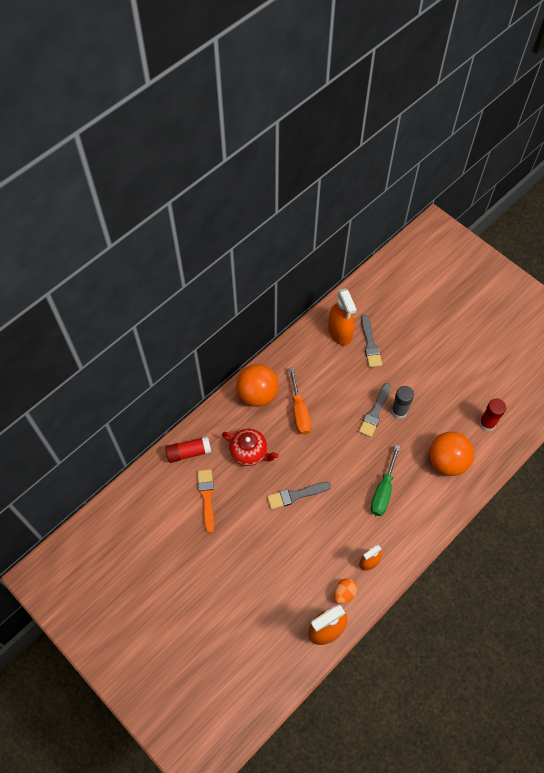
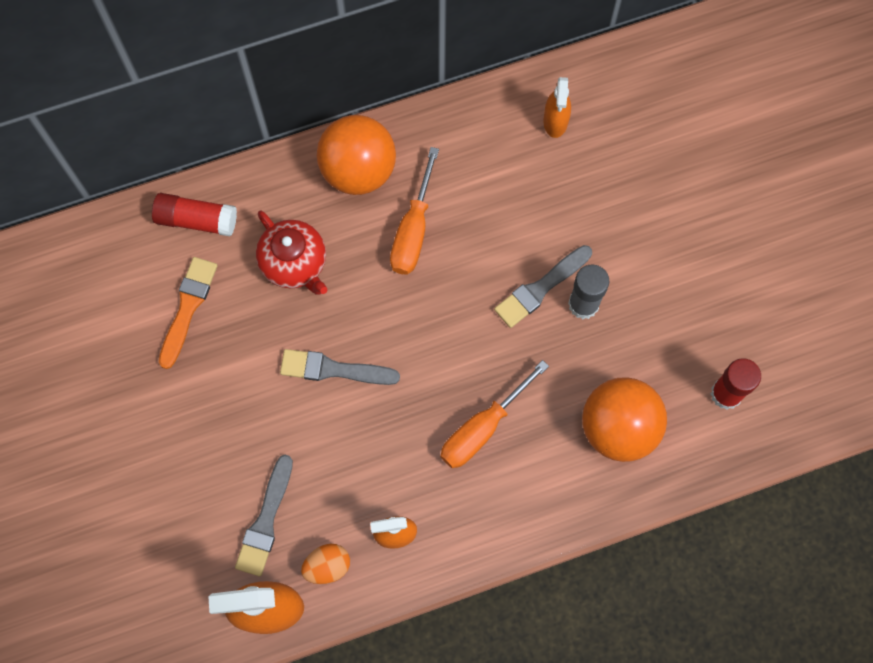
camera: 25 degrees right, 10 degrees up
orange spray bottle [328,288,357,346] -> orange spray bottle [543,77,571,138], size x0.60
grey brush [361,315,382,368] -> grey brush moved to [235,455,293,576]
green screwdriver [371,445,401,516] -> orange screwdriver [440,360,549,468]

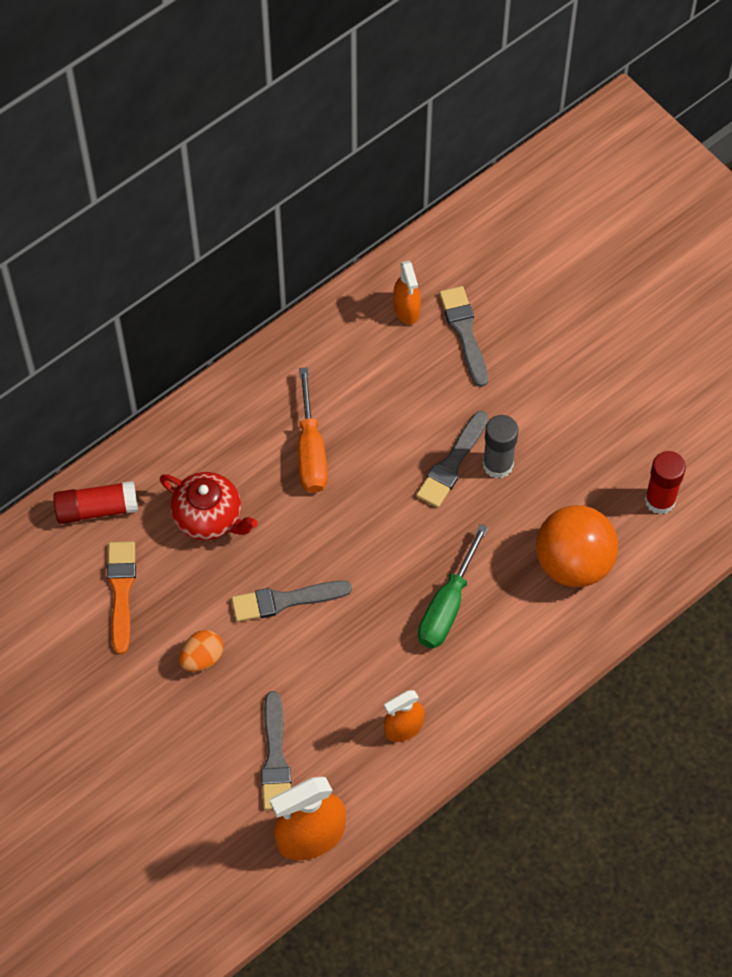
camera: 20 degrees left, 10 degrees down
orange egg [301,544,350,584] -> orange egg moved to [179,630,223,672]
orange ball [317,115,396,195] -> none
orange screwdriver [440,360,549,468] -> green screwdriver [418,524,488,649]
none -> grey brush [439,286,488,387]

